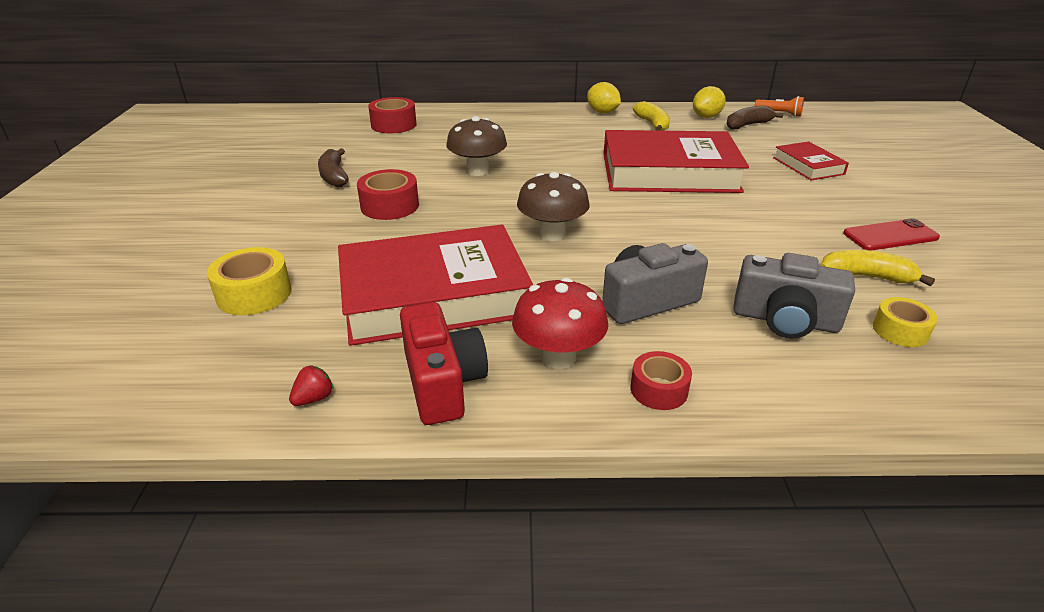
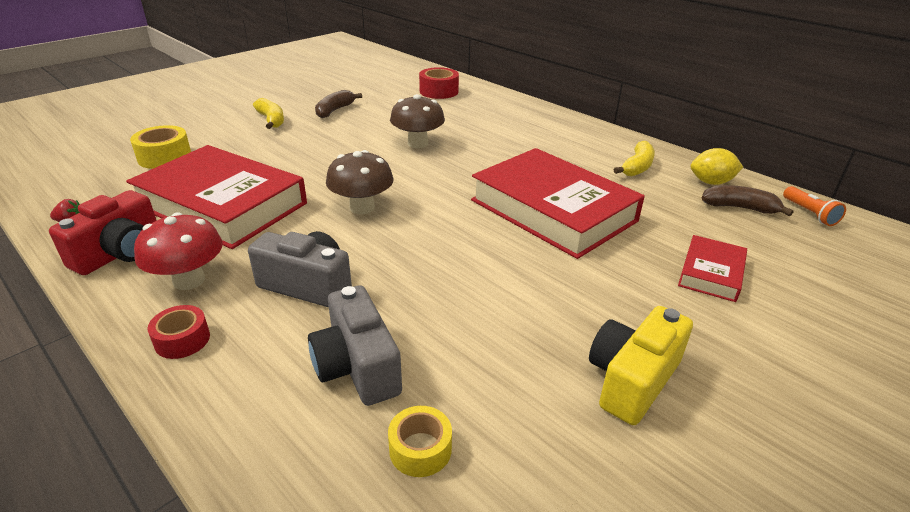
camera: 45 degrees right, 0 degrees up
red tape [357,169,419,220] -> none
yellow lemon [587,82,621,113] -> none
yellow banana [821,250,935,286] -> yellow banana moved to [253,98,284,129]
red phone [843,218,940,251] -> yellow camera [589,306,693,425]

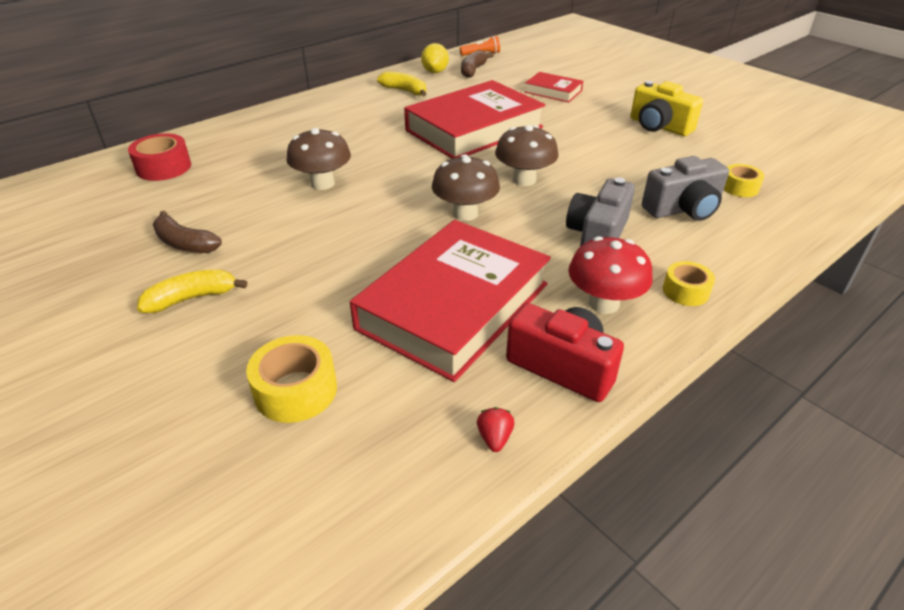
camera: 85 degrees left, 5 degrees up
red tape [147,305,210,359] -> yellow tape [663,261,715,306]
none -> brown mushroom [495,125,558,186]

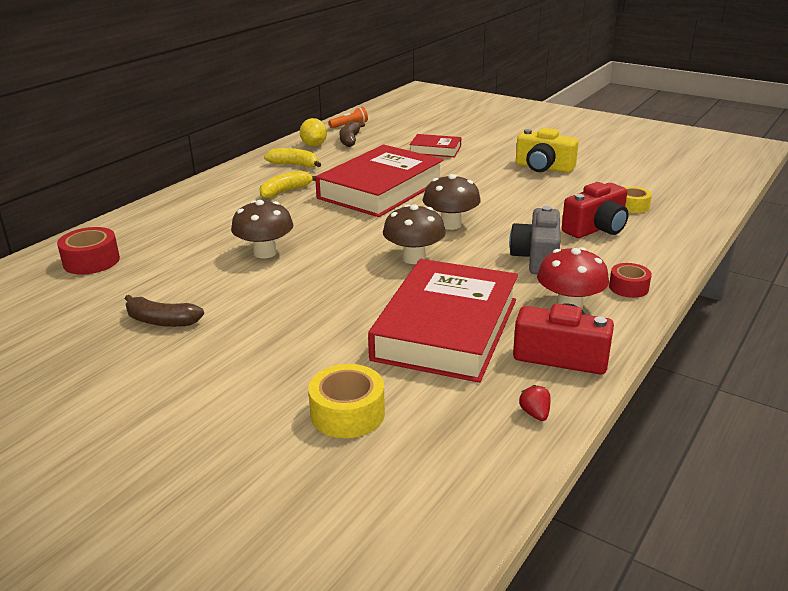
camera: 15 degrees left, 10 degrees down
yellow banana [137,270,247,313] -> yellow banana moved to [259,171,315,198]
grey camera [642,156,729,221] -> red camera [562,182,629,238]
yellow tape [663,261,715,306] -> red tape [609,263,652,298]

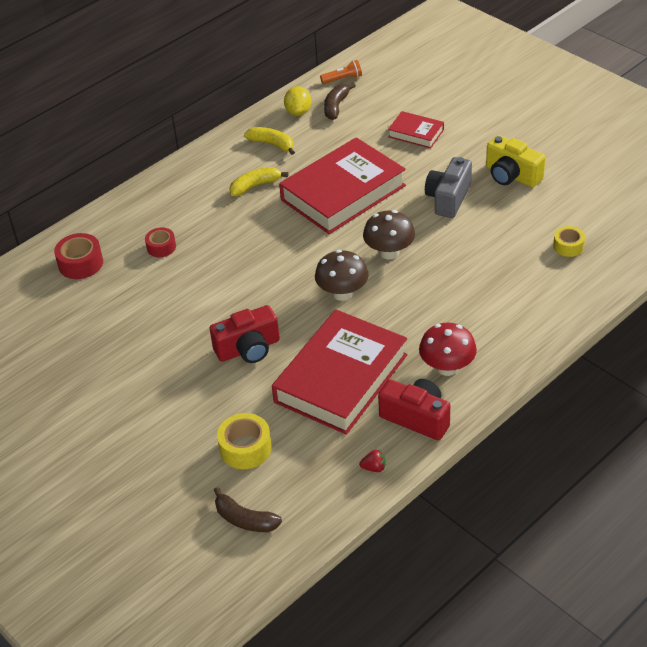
camera: 15 degrees right, 15 degrees up
brown banana [125,295,204,327] -> brown banana moved to [214,487,282,532]
brown mushroom [231,200,294,259] -> none
grey camera [509,206,560,274] -> grey camera moved to [425,157,472,218]
red strawberry [519,385,551,421] -> red strawberry turned 90 degrees clockwise [359,450,386,472]
red camera [562,182,629,238] -> red camera moved to [210,305,280,363]
red tape [609,263,652,298] -> red tape moved to [145,227,176,257]

